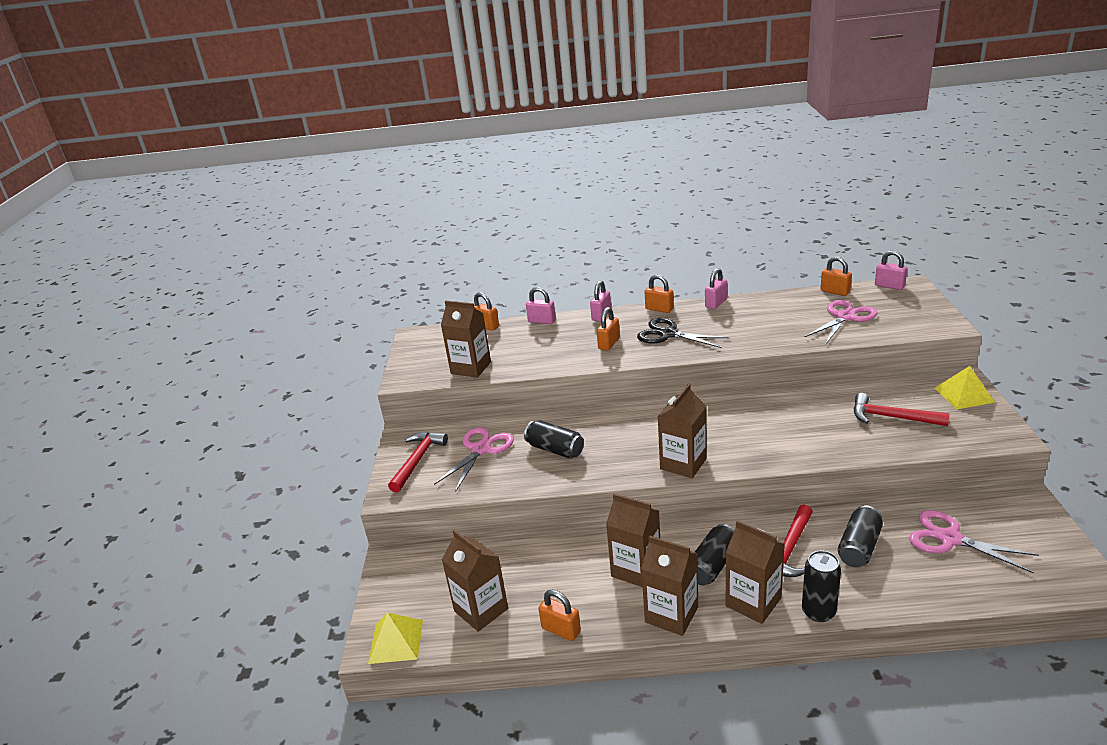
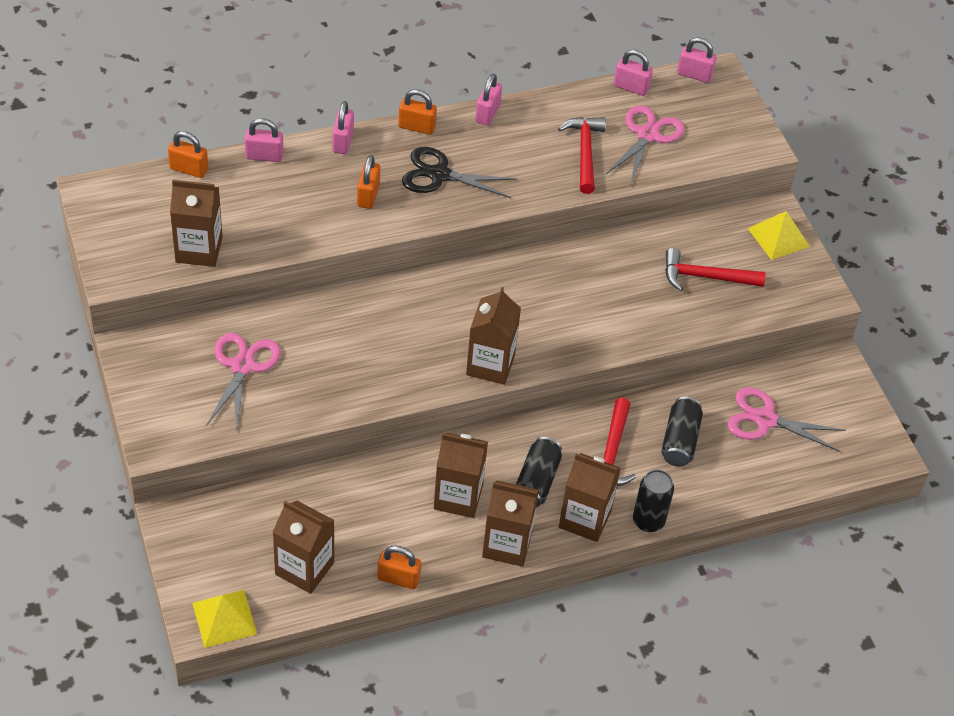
camera: 25 degrees left, 20 degrees up
red hammer [388,432,448,493] -> red hammer moved to [558,117,606,194]
black can [524,420,584,459] -> none
orange padlock [820,256,852,296] -> pink padlock [614,49,653,96]

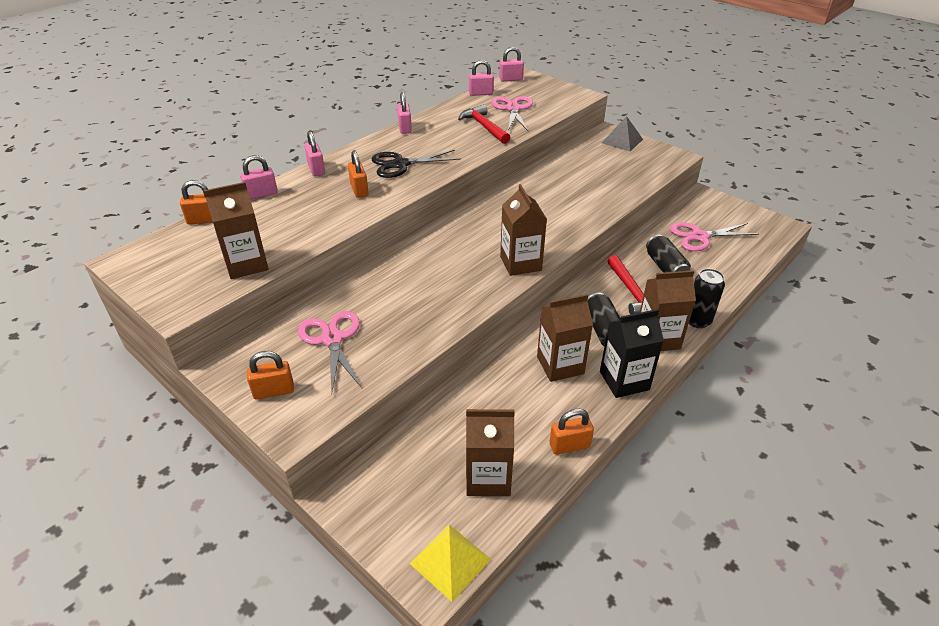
camera: 25 degrees left, 10 degrees down
orange padlock [398,89,437,135] -> orange padlock moved to [247,351,294,400]
brown carton [482,480,539,567] -> black carton [600,309,664,398]
red hammer [665,248,766,291] -> none
yellow pyramid [748,211,810,260] -> grey pyramid [602,116,643,151]

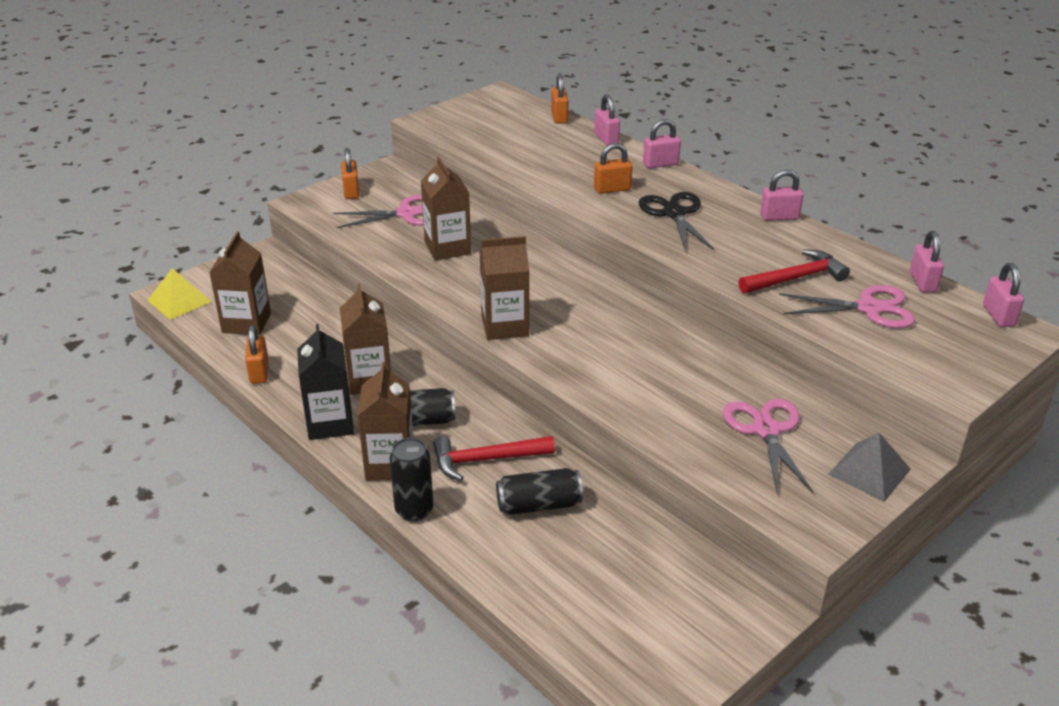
camera: 95 degrees right, 5 degrees down
brown carton [203,182,269,279] -> brown carton moved to [421,157,471,261]
pink scissors [670,222,759,251] -> pink scissors moved to [723,399,813,493]

